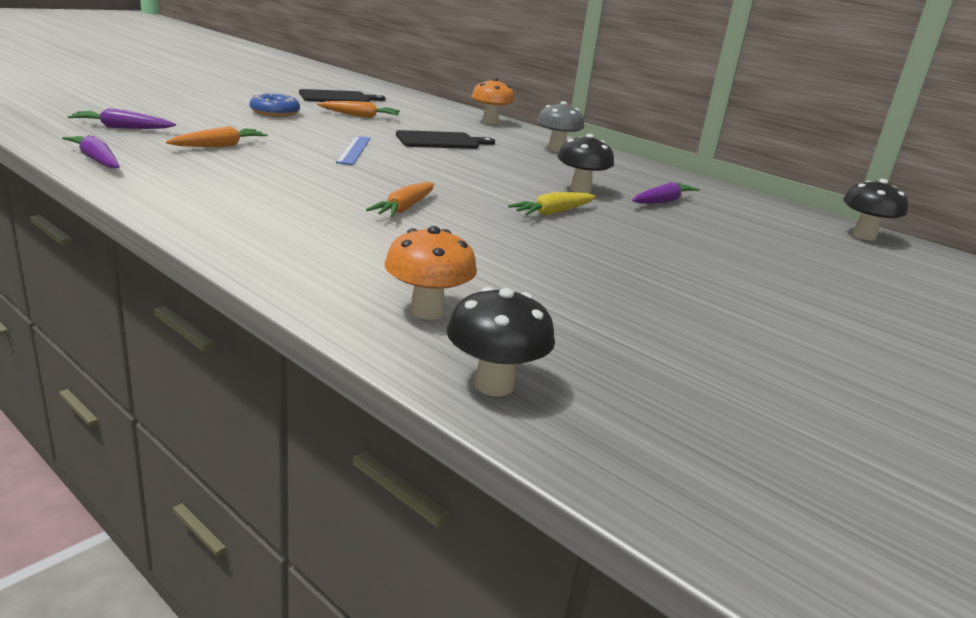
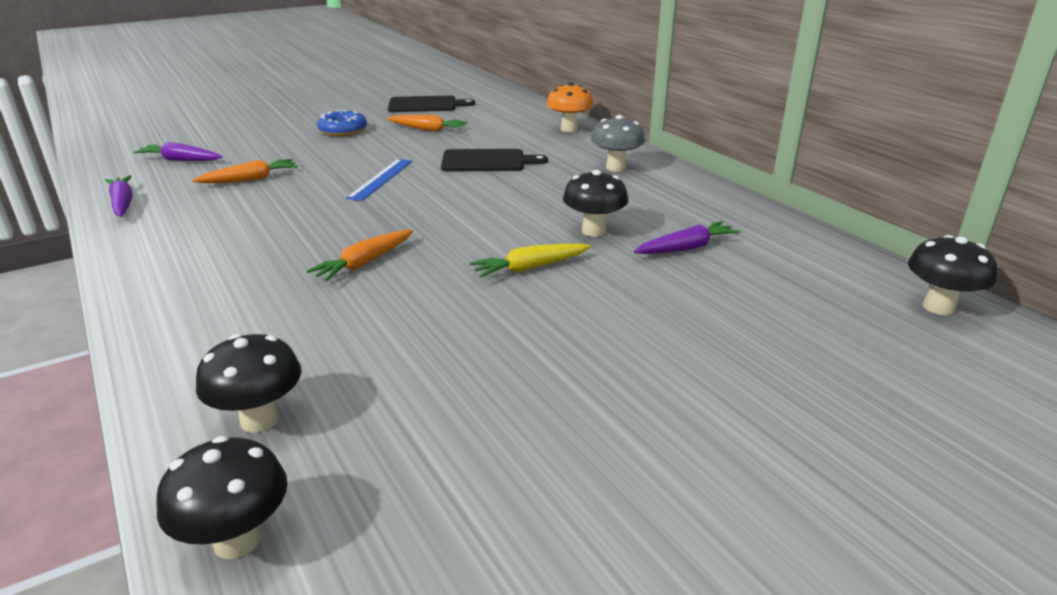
camera: 20 degrees right, 5 degrees up
orange mushroom [384,226,477,320] -> black mushroom [196,334,302,433]

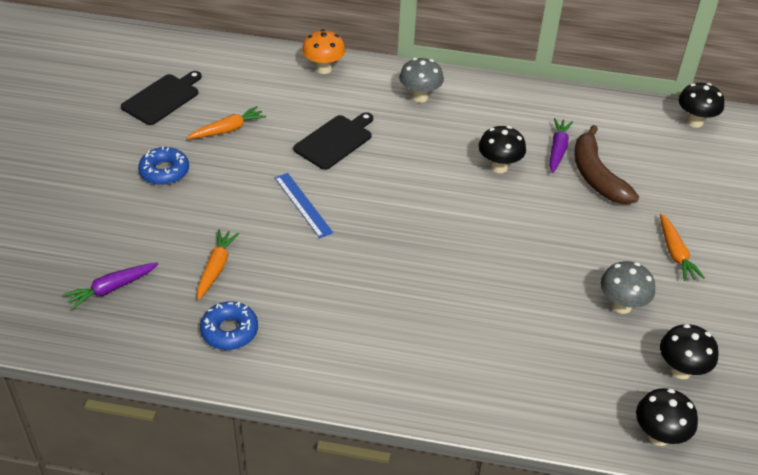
camera: 50 degrees left, 15 degrees up
purple carrot [105,175,132,217] -> none
black mushroom [196,334,302,433] -> black mushroom moved to [660,324,719,379]
orange carrot [306,230,413,282] -> orange carrot moved to [660,213,705,281]
yellow carrot [470,243,591,278] -> none
none -> blue donut [200,301,258,350]
none -> brown banana [574,125,639,204]
none -> grey mushroom [600,261,655,314]

